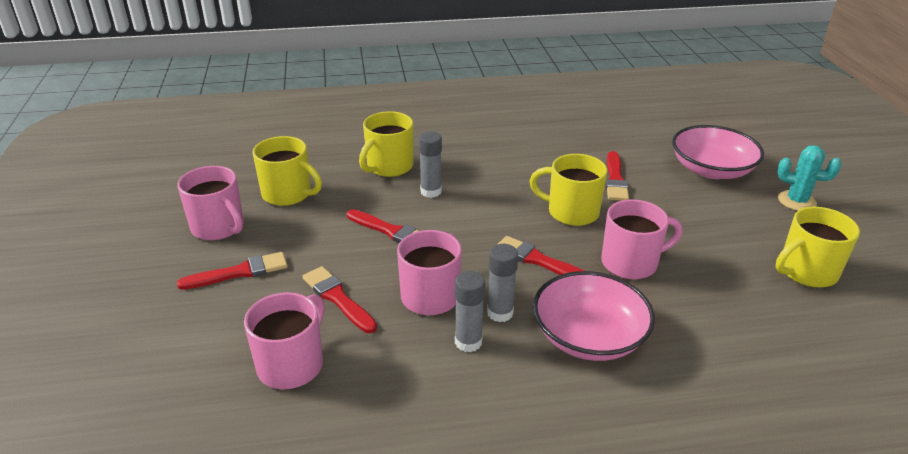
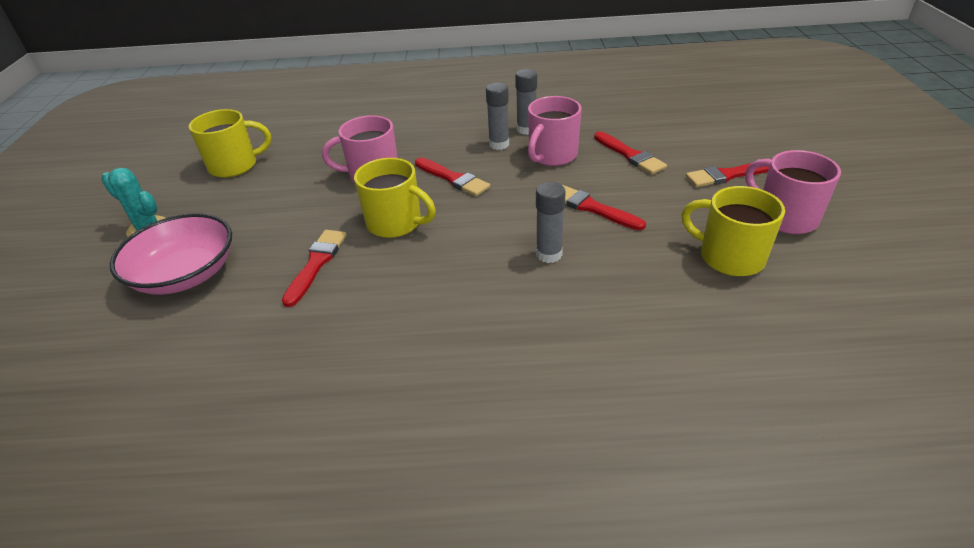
camera: 170 degrees left, 5 degrees up
pink mug [244,292,324,389] -> none
yellow mug [359,111,413,177] -> none
pink bowl [533,271,655,361] -> none

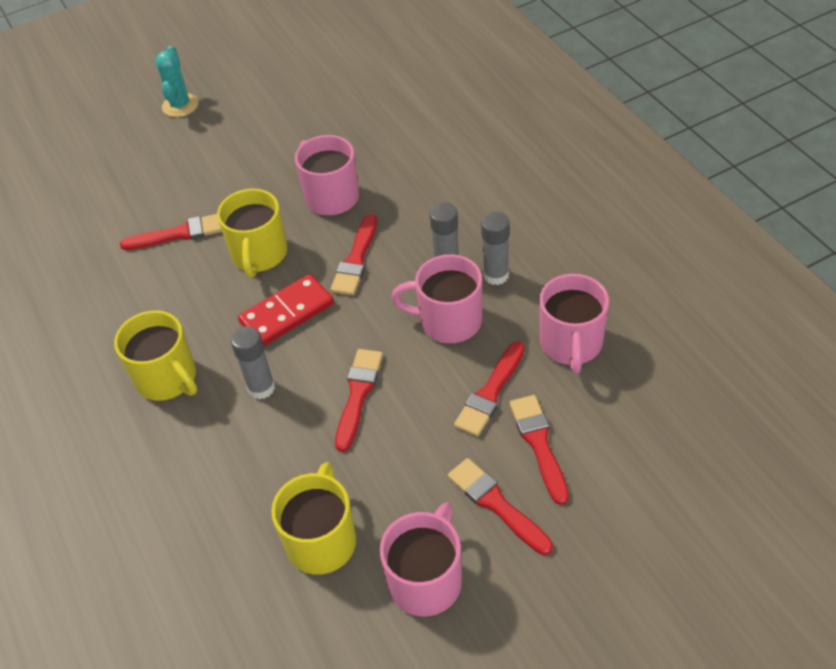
camera: 65 degrees right, 10 degrees up
pink bowl [110,213,232,295] -> none
yellow mug [188,109,271,178] -> yellow mug moved to [114,310,197,401]
none -> red domino [238,274,334,346]
none -> red brush [509,395,569,505]
none -> pink mug [539,274,609,374]

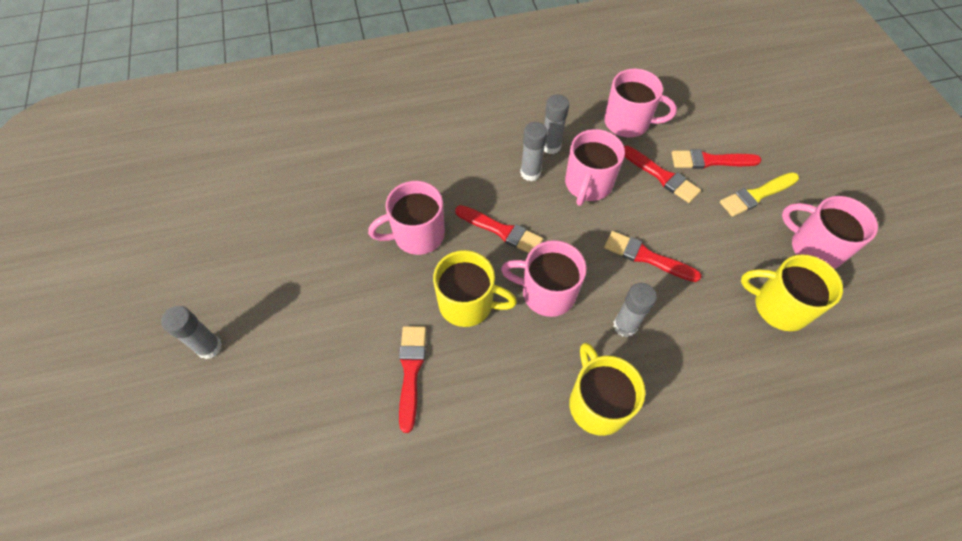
camera: 80 degrees left, 10 degrees up
yellow mug [114,310,197,401] -> yellow mug turned 75 degrees counterclockwise [569,342,645,436]
turquoise cactus [155,46,198,117] -> grey glue stick [161,306,222,359]
red domino [238,274,334,346] -> pink mug [501,240,587,317]
red brush [448,458,553,555] -> yellow brush [720,172,799,217]

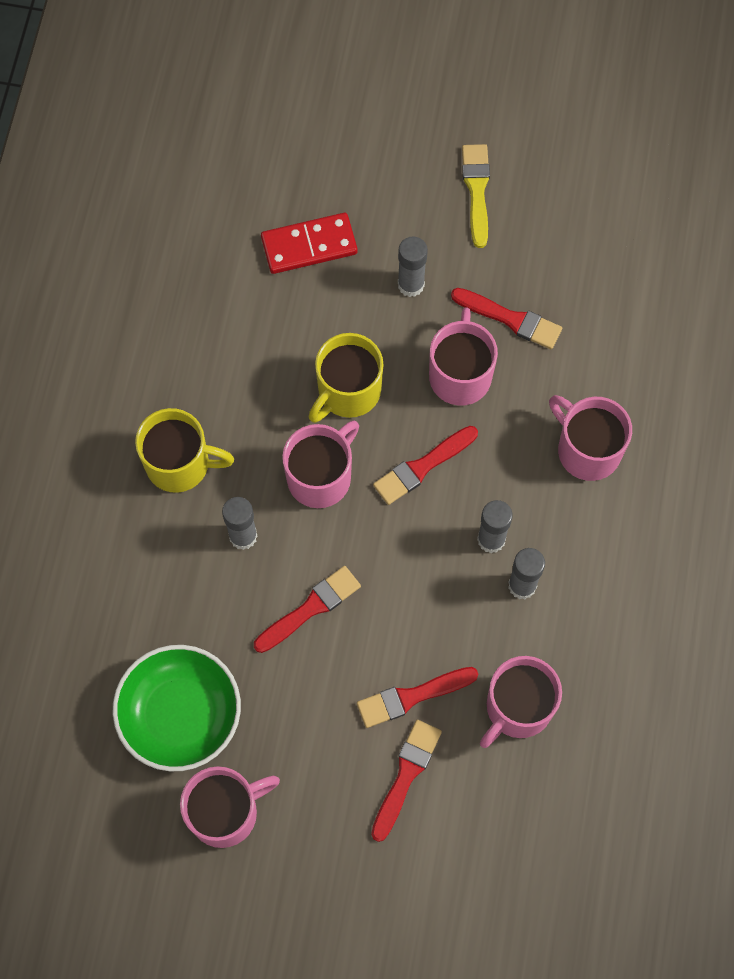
camera: 115 degrees right, 10 degrees up
grey glue stick [161,306,222,359] -> grey glue stick moved to [398,236,428,297]
red brush [399,326,426,433] -> red brush moved to [451,288,562,349]
pink mug [565,129,625,206] -> pink mug moved to [549,395,632,481]
yellow brush [720,172,799,217] -> yellow brush moved to [462,144,490,248]
yellow mug [741,254,843,331] -> green bowl [113,645,241,771]
none -> red domino [261,213,358,274]

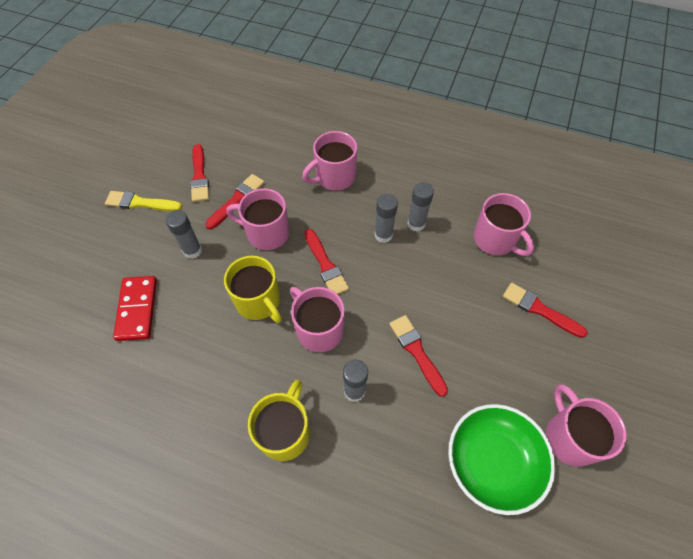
camera: 80 degrees left, 10 degrees down
red brush [357,667,478,728] -> red brush moved to [190,144,209,202]

